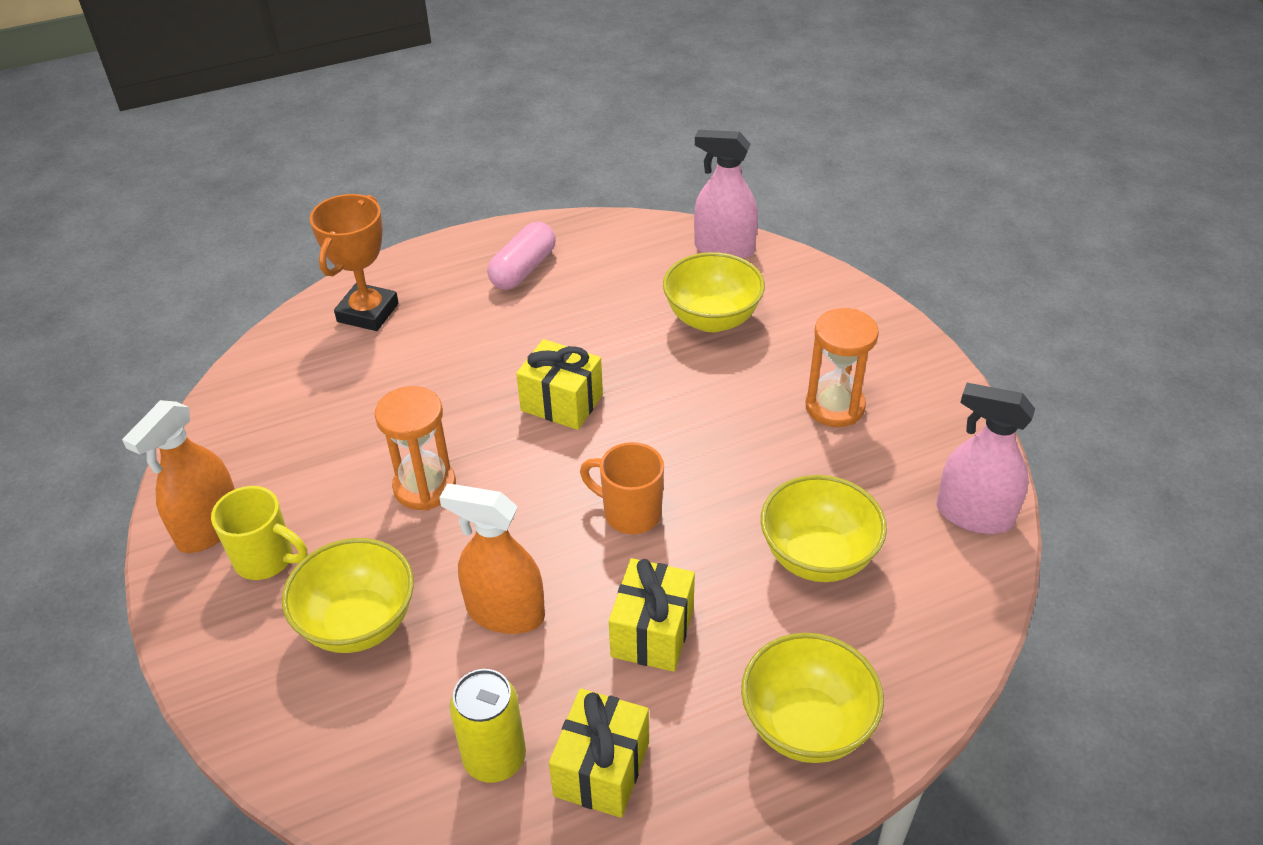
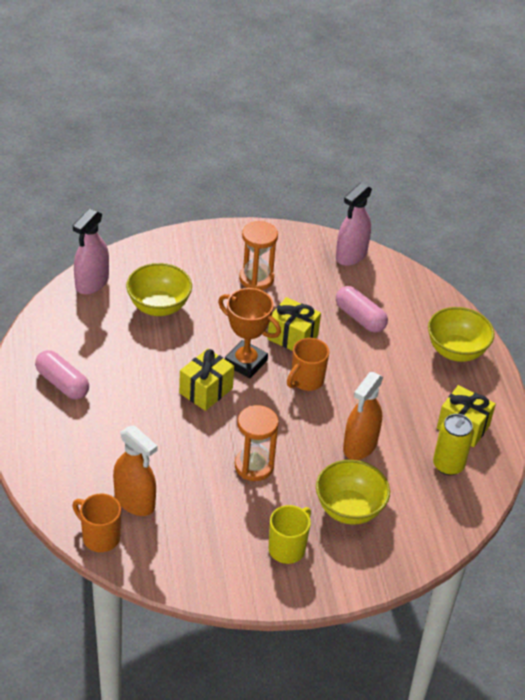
camera: 80 degrees left, 0 degrees up
orange spray bottle [122,400,235,553] -> orange spray bottle moved to [113,425,157,516]
orange trophy [310,194,399,331] -> orange trophy moved to [218,288,281,378]
yellow gift [609,558,695,672] -> yellow gift moved to [267,297,321,351]
yellow bowl [761,475,887,582] -> pink capsule [336,286,388,333]
none -> orange mug [72,494,121,552]

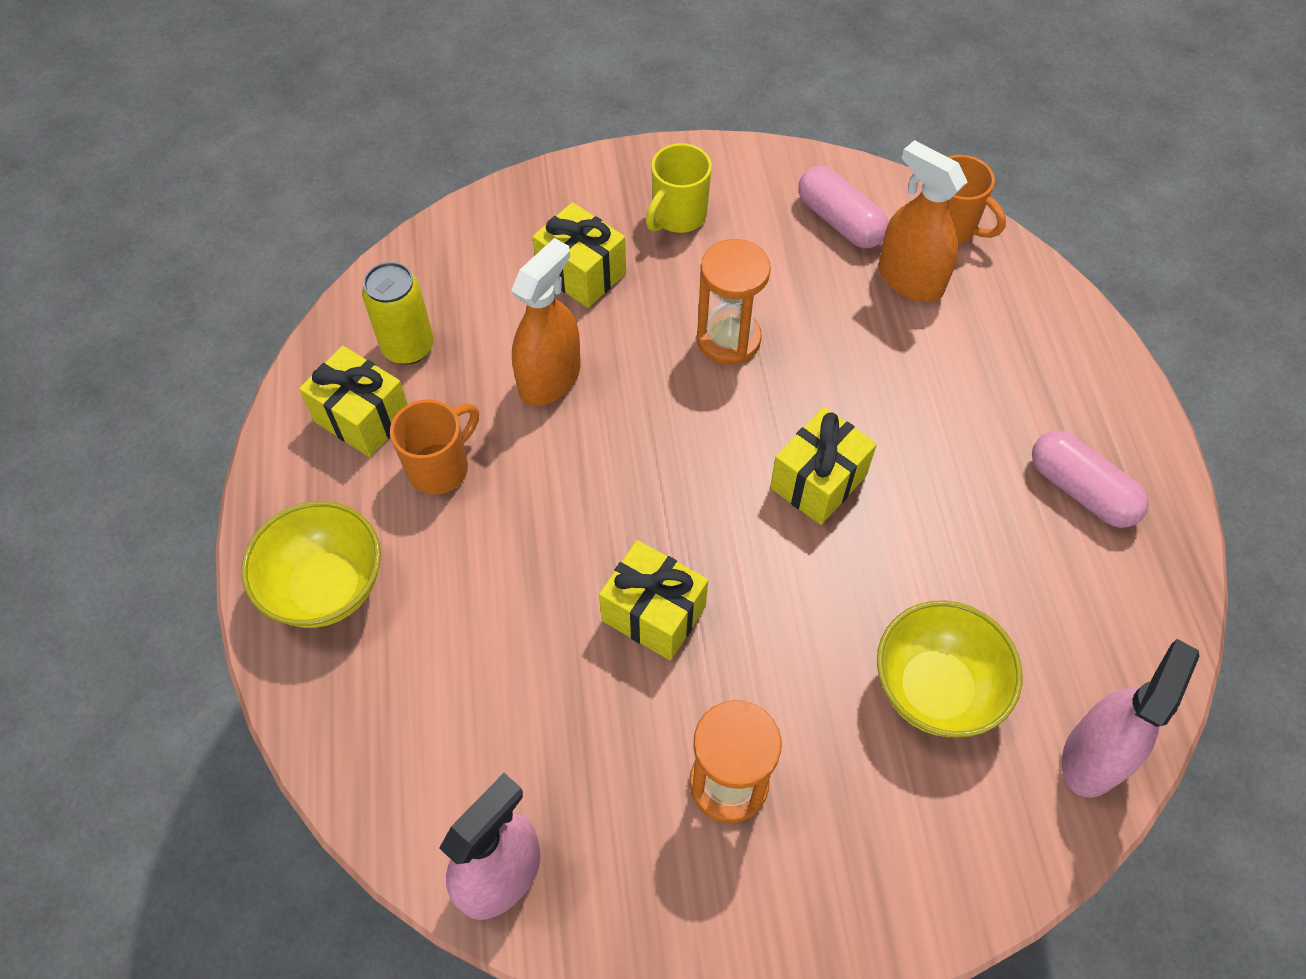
camera: 175 degrees left, 15 degrees up
orange trophy [218,288,281,378] -> none
orange mug [287,338,329,391] -> orange mug moved to [390,399,479,495]
yellow bowl [316,460,390,525] -> yellow gift [532,202,626,308]
pink capsule [336,286,388,333] -> pink capsule moved to [799,166,889,249]

